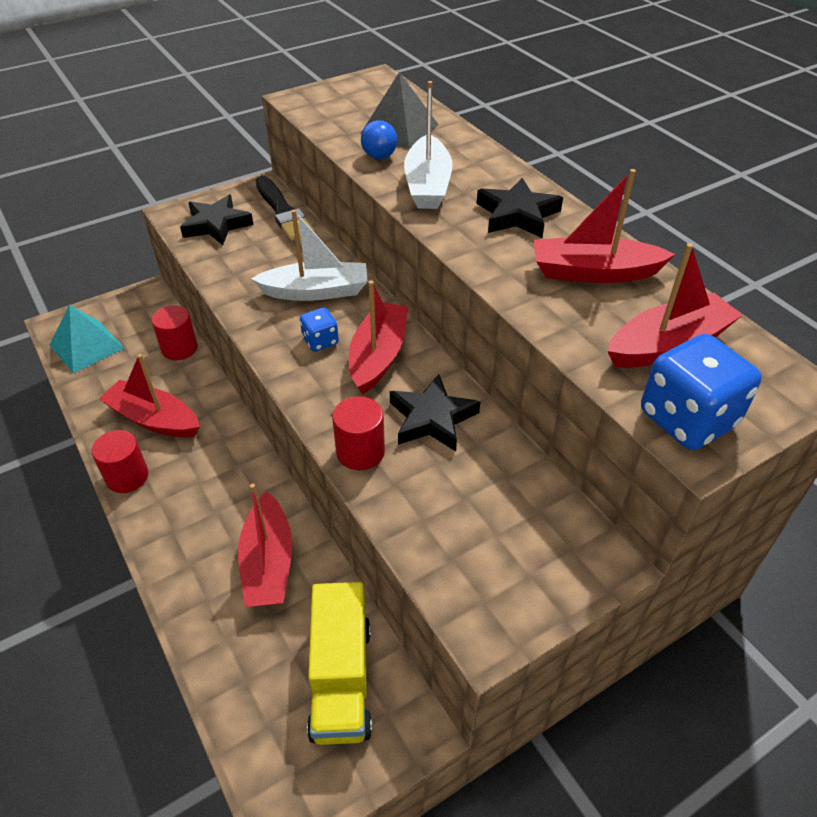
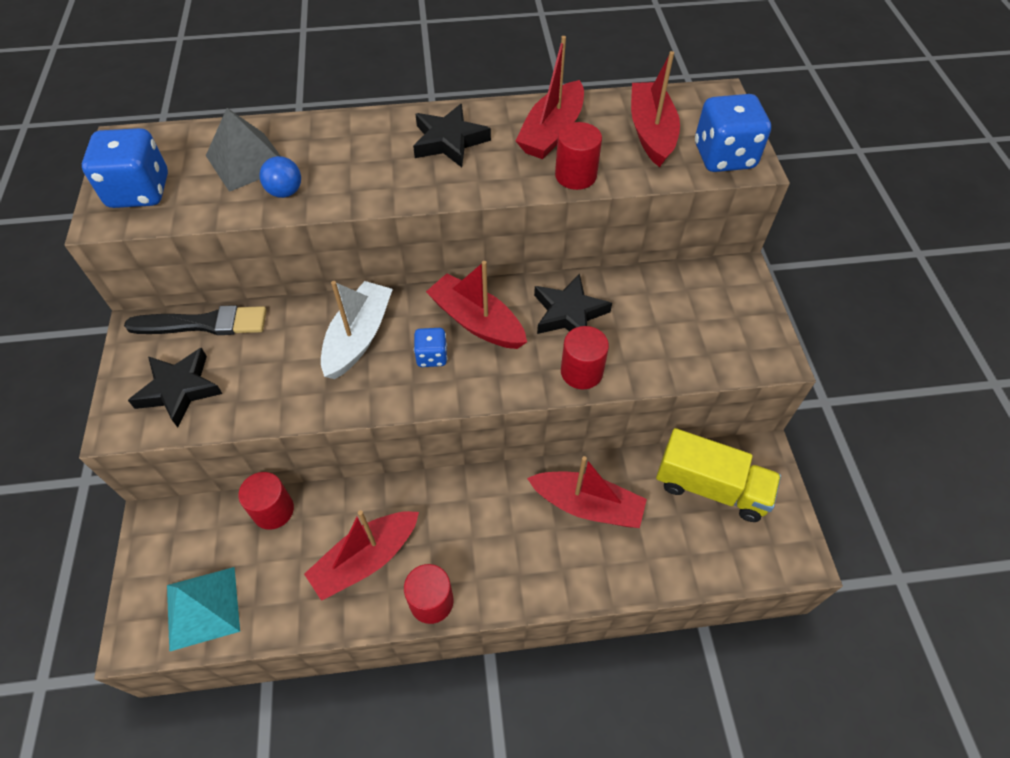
camera: 65 degrees left, 10 degrees up
white boat [404,81,453,209] -> none
none -> blue dice [82,128,168,208]
none -> red cylinder [555,122,602,190]

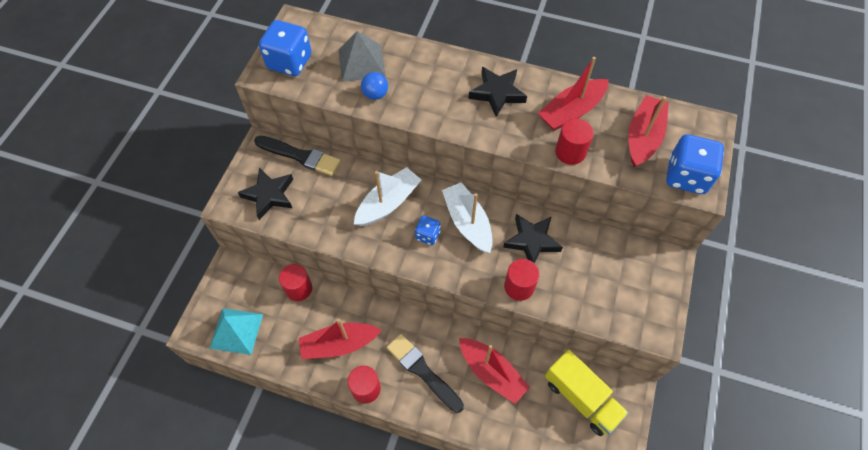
camera: 25 degrees right, 5 degrees up
red boat [426,261,527,349] -> white boat [442,182,493,253]
none -> black brush [387,334,464,413]

